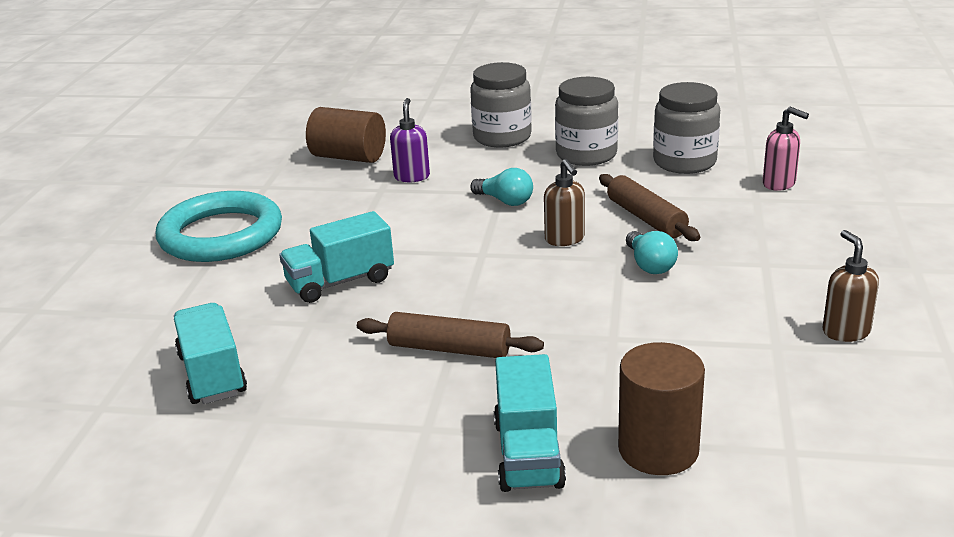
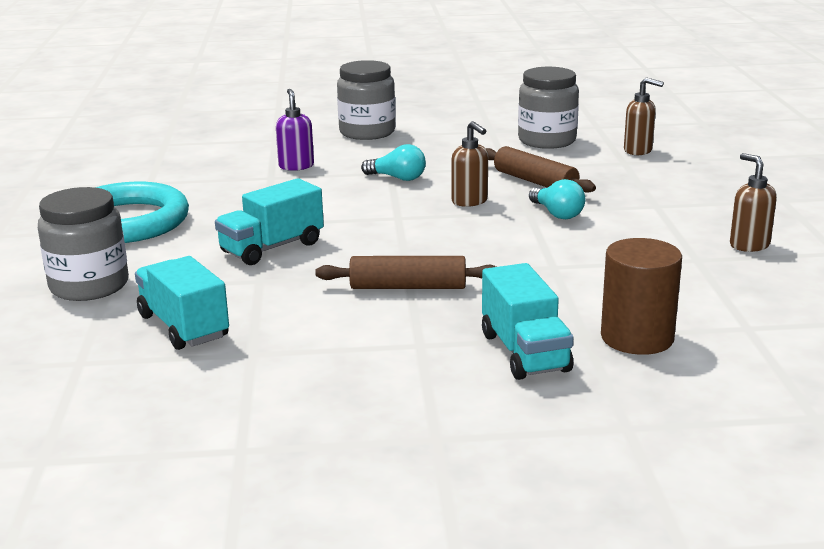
camera: 15 degrees left, 5 degrees down
brown cylinder [306,107,386,163] -> none
grey jar [555,77,618,166] -> grey jar moved to [38,187,129,301]
pink soap dispenser [763,107,809,191] -> brown soap dispenser [624,77,664,155]

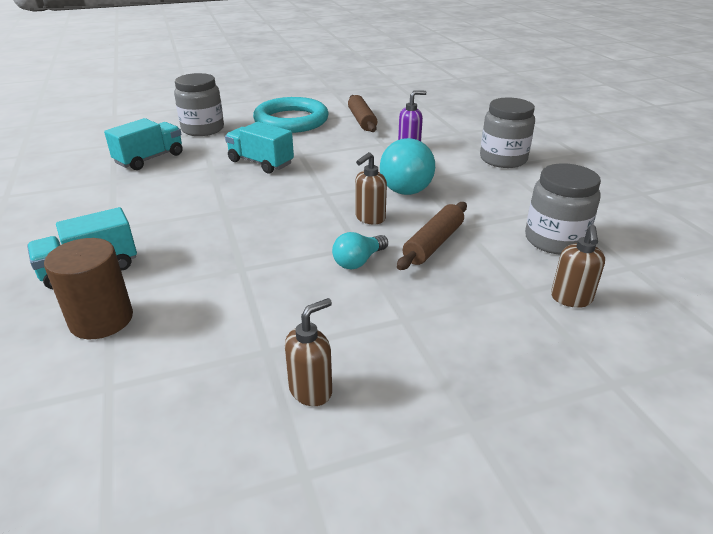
camera: 75 degrees right, 10 degrees up
brown rolling pin [315,256,496,289] -> brown rolling pin moved to [348,95,377,132]
turquoise light bulb [361,144,426,181] -> turquoise light bulb [380,138,435,195], size x1.81

